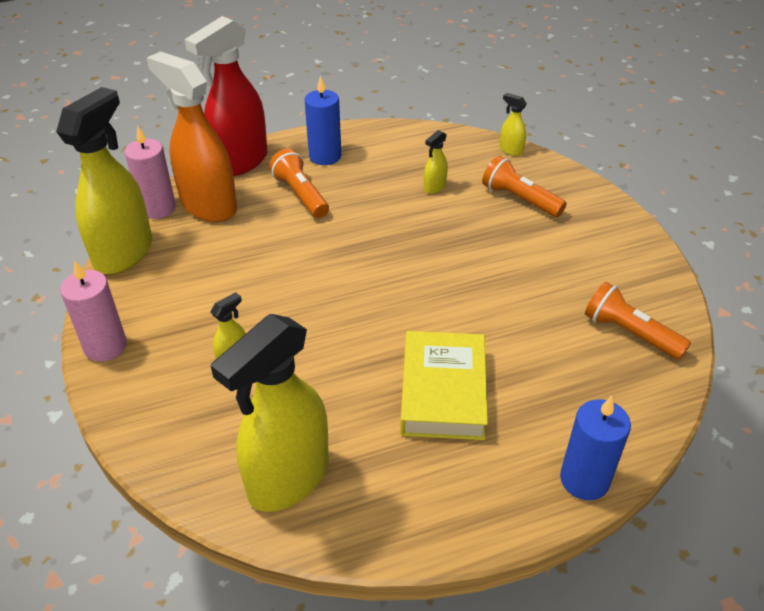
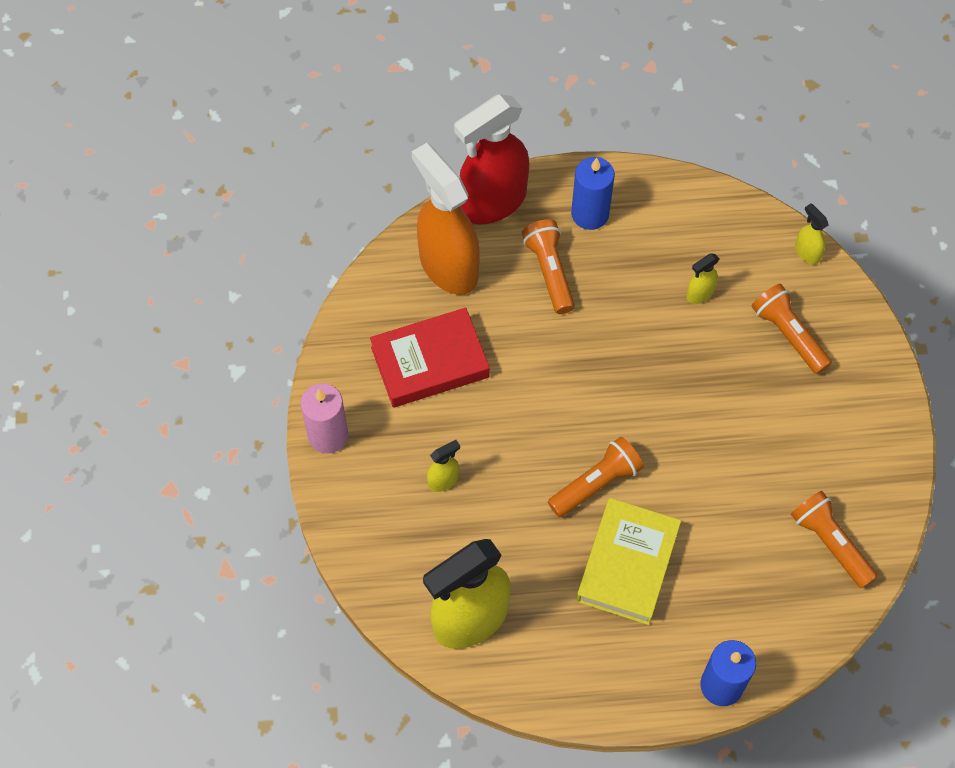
camera: 15 degrees right, 20 degrees up
yellow spray bottle [56,87,152,274] -> none
pink candle [125,126,176,219] -> none
none -> red book [370,308,490,408]
none -> orange flashlight [548,437,644,517]

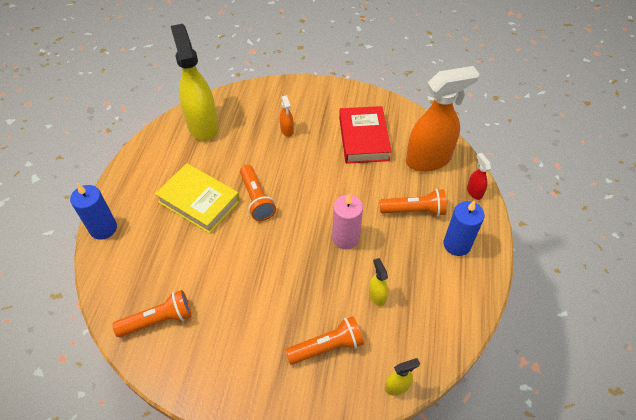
camera: 105 degrees right, 10 degrees down
pink candle [300,383,348,454] -> pink candle moved to [332,194,363,249]
yellow spray bottle [427,440,460,492] -> orange spray bottle [280,95,294,137]
red spray bottle [454,94,529,224] -> red spray bottle [467,153,491,200], size x0.42

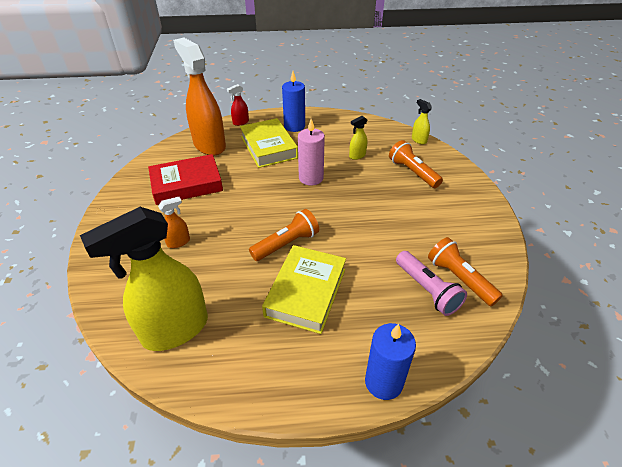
camera: 105 degrees left, 10 degrees down
orange flashlight [379,189,447,216] -> yellow book [240,118,298,168]
none -> pink flashlight [396,251,467,316]

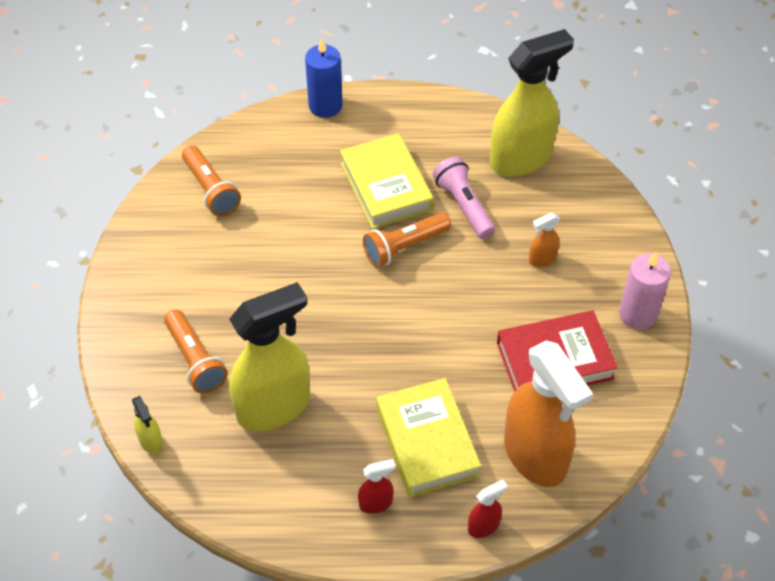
camera: 175 degrees left, 10 degrees up
yellow book [262,245,346,334] -> yellow book turned 45 degrees counterclockwise [340,133,433,229]
blue candle [282,71,305,132] -> red spray bottle [358,459,395,514]
pink candle [298,119,325,186] -> pink candle moved to [619,252,671,330]
yellow spray bottle [349,116,367,160] -> yellow spray bottle [229,282,310,431], size x2.39
pink flashlight [396,251,467,316] -> pink flashlight moved to [433,157,495,239]

